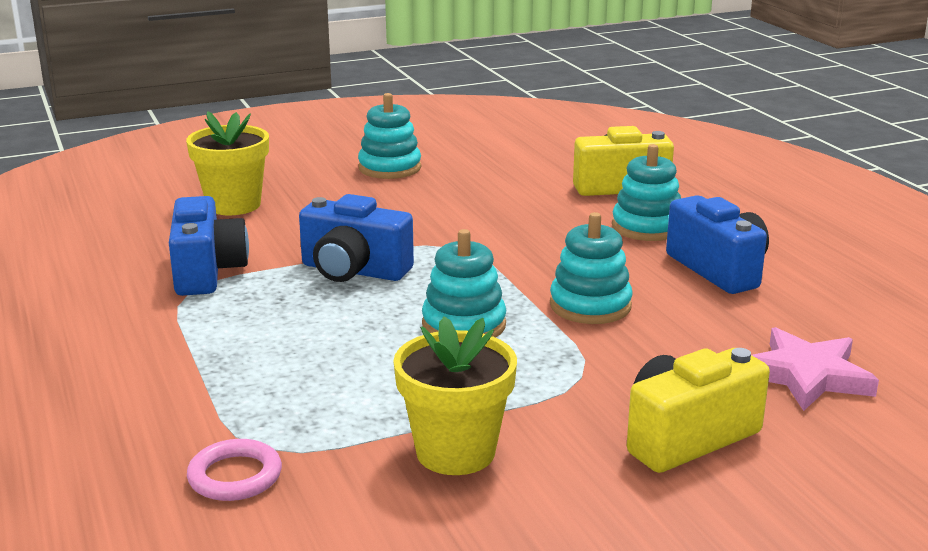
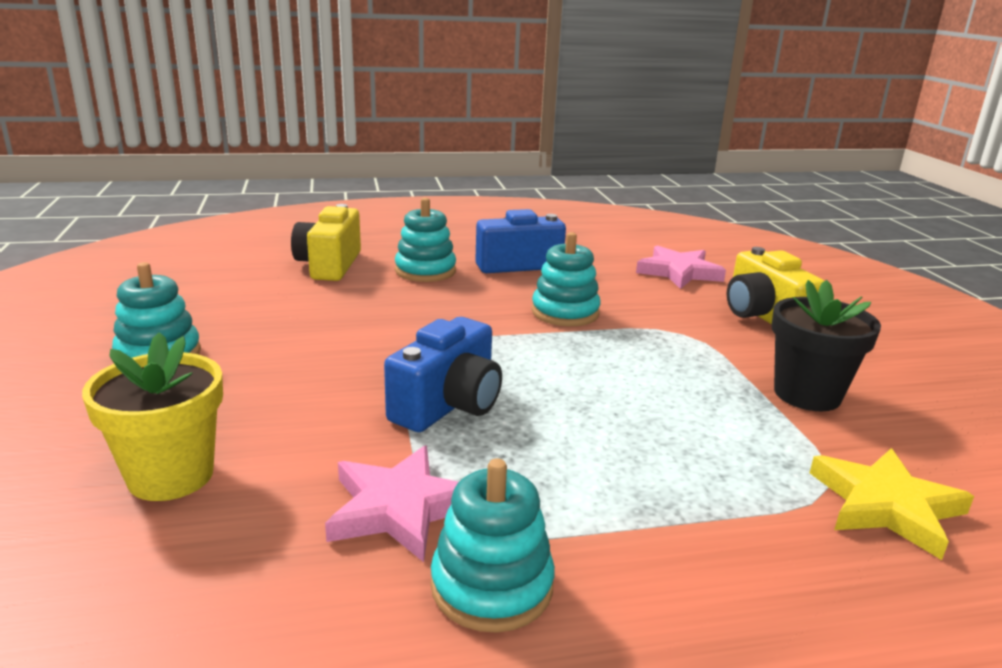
camera: 80 degrees left, 0 degrees up
blue camera [169,196,249,296] -> pink star [325,445,458,562]
pink ring [187,439,282,501] -> yellow star [810,448,974,560]
yellow flower pot [393,316,517,475] -> black flower pot [771,280,881,411]
turquoise stacking toy [422,229,506,338] -> turquoise stacking toy moved to [431,458,555,633]

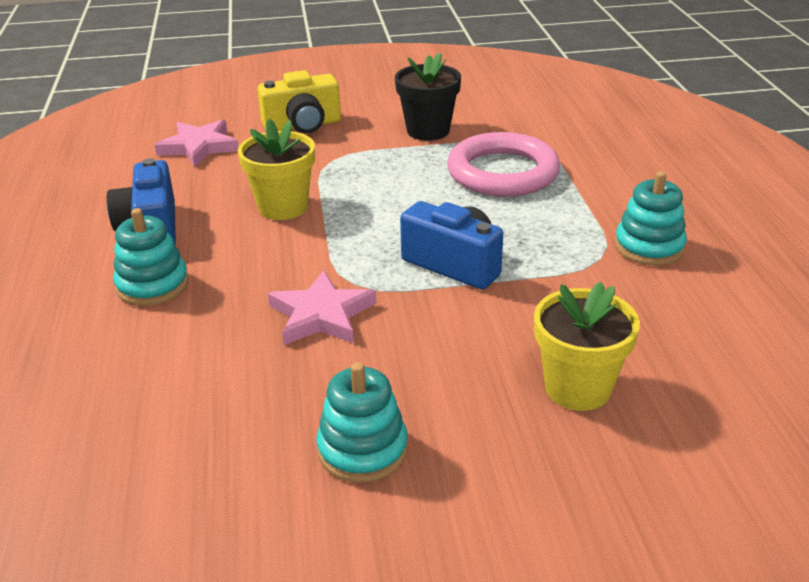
camera: 85 degrees left, 10 degrees up
yellow camera [291,204,361,281] -> none
pink star [325,445,458,562] -> pink star moved to [268,270,376,345]
turquoise stacking toy [532,232,601,326] -> yellow flower pot [238,119,315,220]
yellow star [810,448,974,560] -> none
none -> pink ring [447,132,560,197]

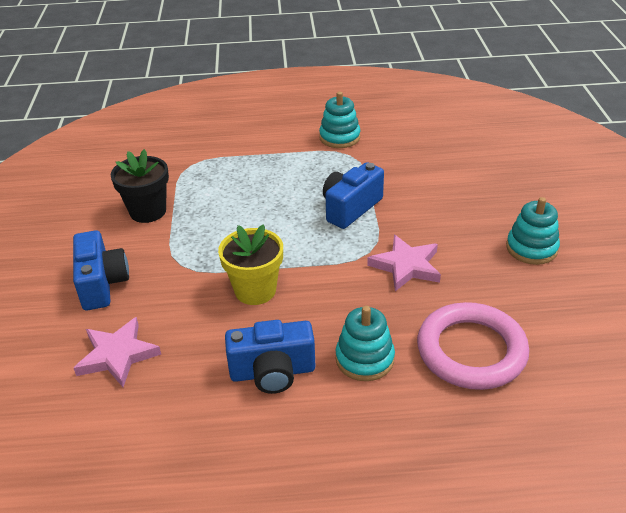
camera: 85 degrees left, 5 degrees up
yellow camera [257,70,341,133] -> blue camera [73,230,129,310]
pink ring [447,132,560,197] -> pink ring moved to [417,302,529,390]
yellow flower pot [534,282,640,411] -> none

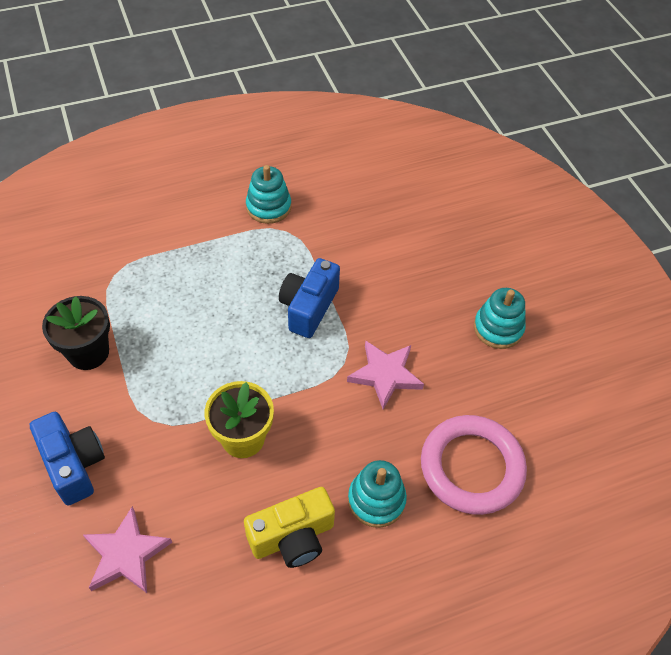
camera: 20 degrees left, 15 degrees up
blue camera [225,320,316,394] -> yellow camera [244,487,335,568]

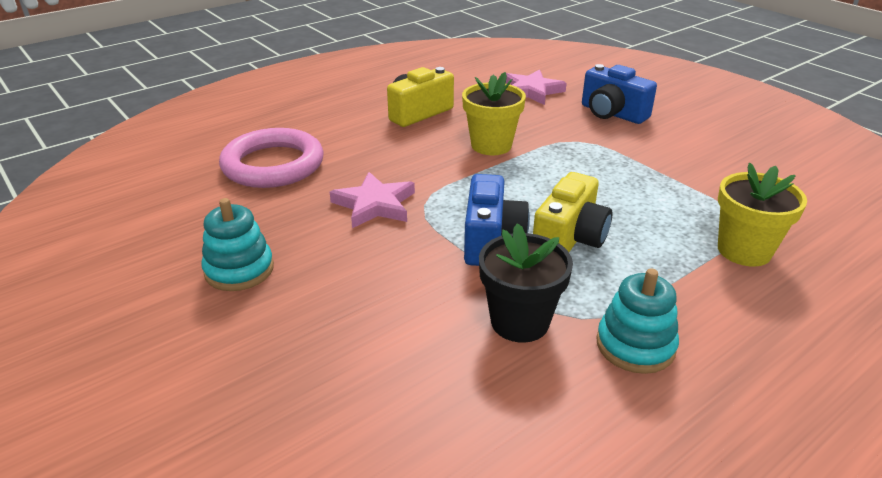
camera: 165 degrees right, 20 degrees down
black flower pot [42,296,110,370] -> black flower pot moved to [479,223,573,343]
turquoise stacking toy [348,460,407,528] -> none
none -> yellow camera [533,172,612,252]
none -> yellow flower pot [718,163,807,267]

